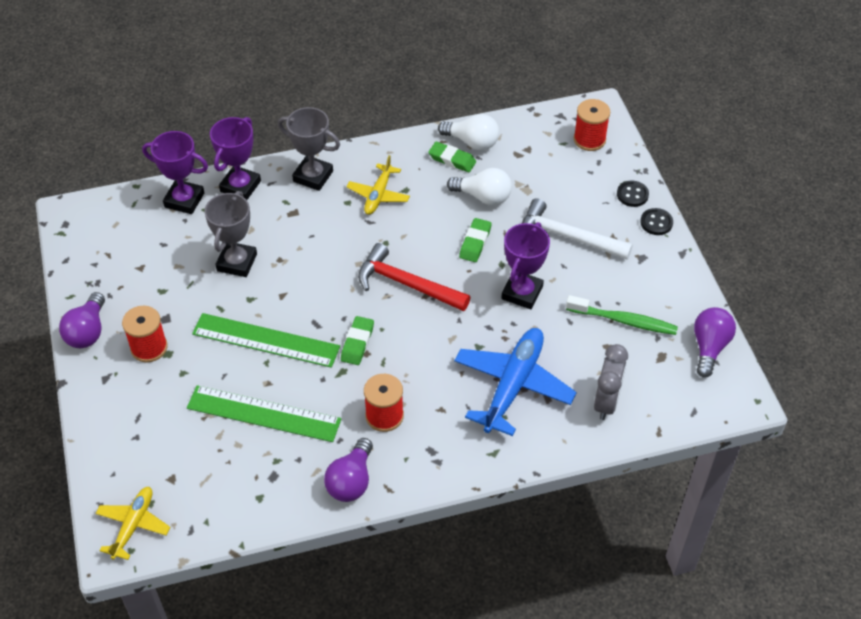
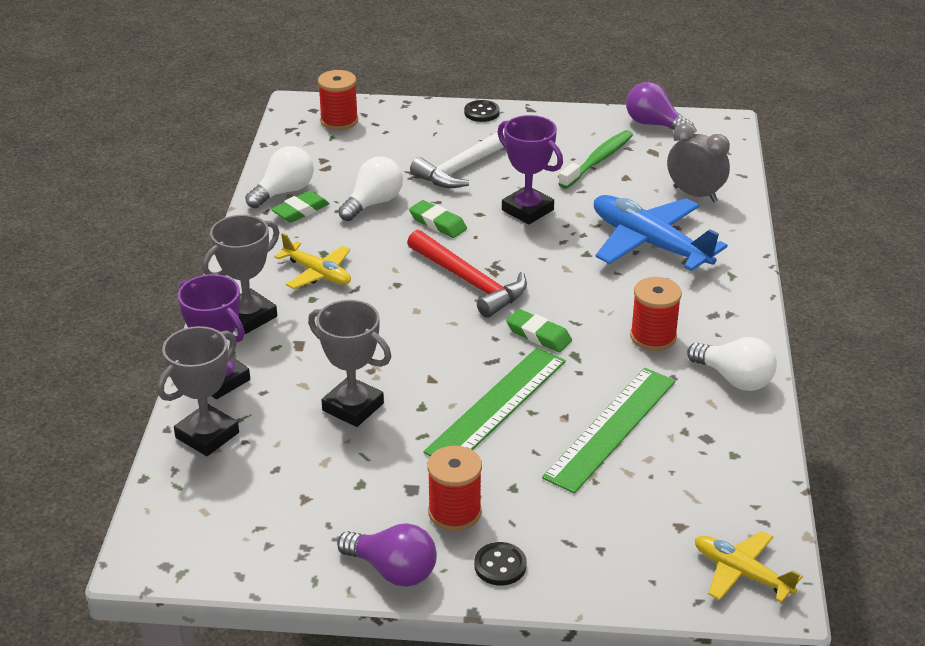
camera: 70 degrees left, 15 degrees down
purple trophy [142,131,208,214] -> grey trophy [157,326,239,456]
purple light bulb [324,438,373,502] -> white light bulb [687,337,777,391]
red hammer [358,243,471,311] -> red hammer turned 90 degrees counterclockwise [407,230,527,318]
black button [617,181,649,207] -> black button moved to [474,542,527,585]

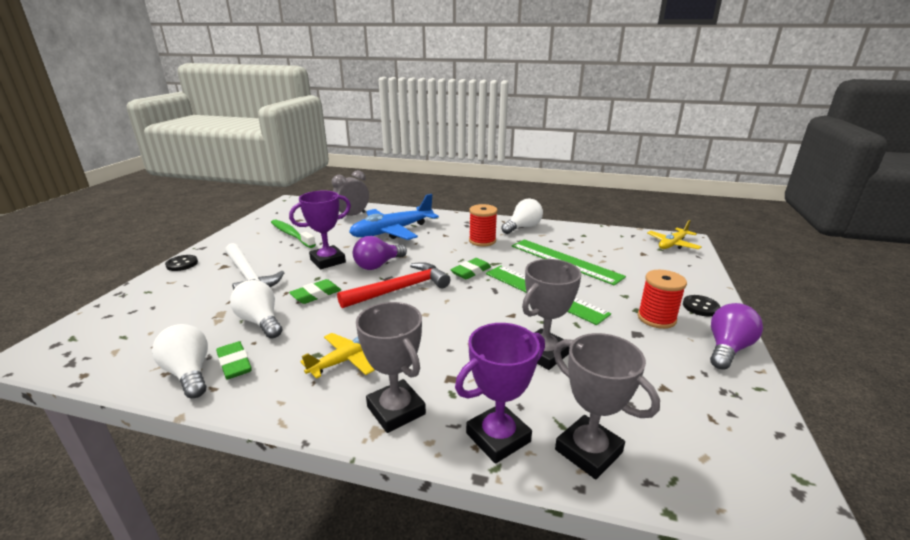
camera: 80 degrees left, 10 degrees down
red spool [318,70,358,130] -> none
purple light bulb [626,82,694,129] -> purple light bulb moved to [353,236,407,270]

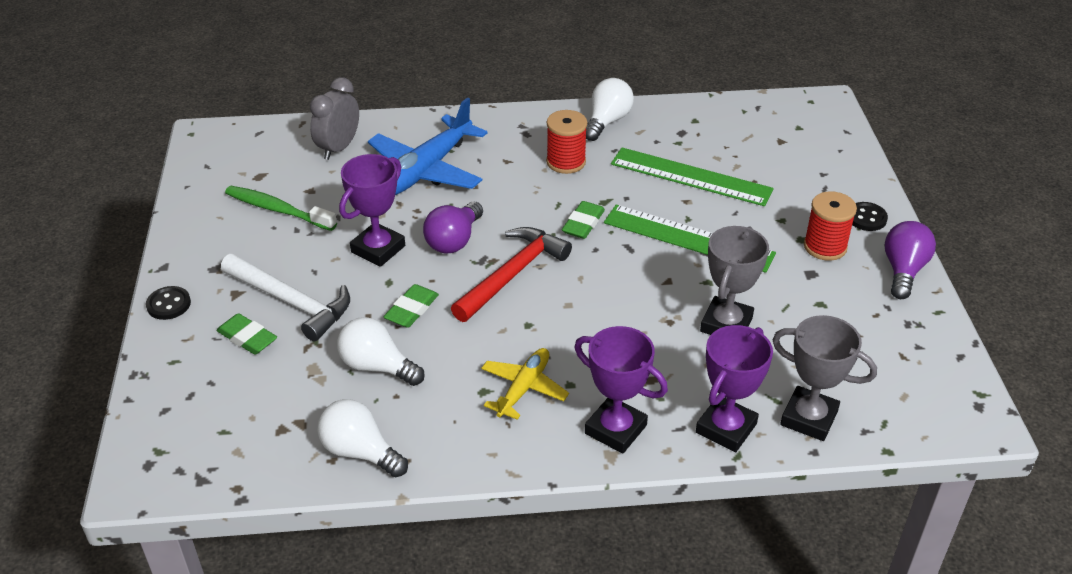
camera: 20 degrees left, 15 degrees up
green eraser [216,341,252,379] -> green eraser moved to [217,313,277,355]
grey trophy [356,302,426,433] -> purple trophy [575,326,668,454]
yellow plane [647,220,702,249] -> none

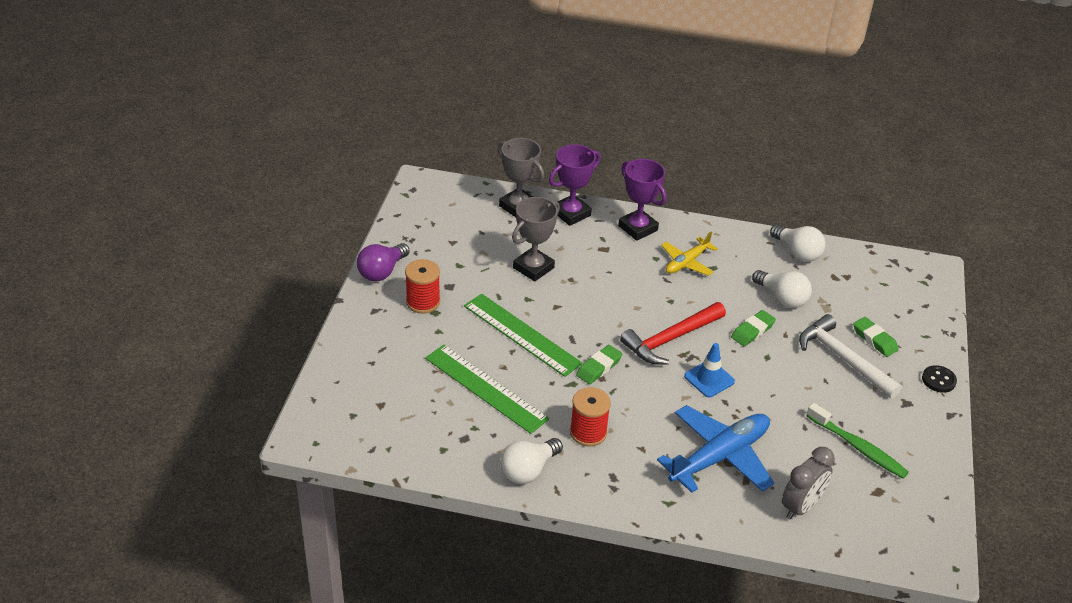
camera: 165 degrees left, 0 degrees up
purple trophy [339,154,405,267] -> none
purple light bulb [423,201,483,253] -> blue traffic cone [684,343,735,397]
black button [852,202,888,231] -> none

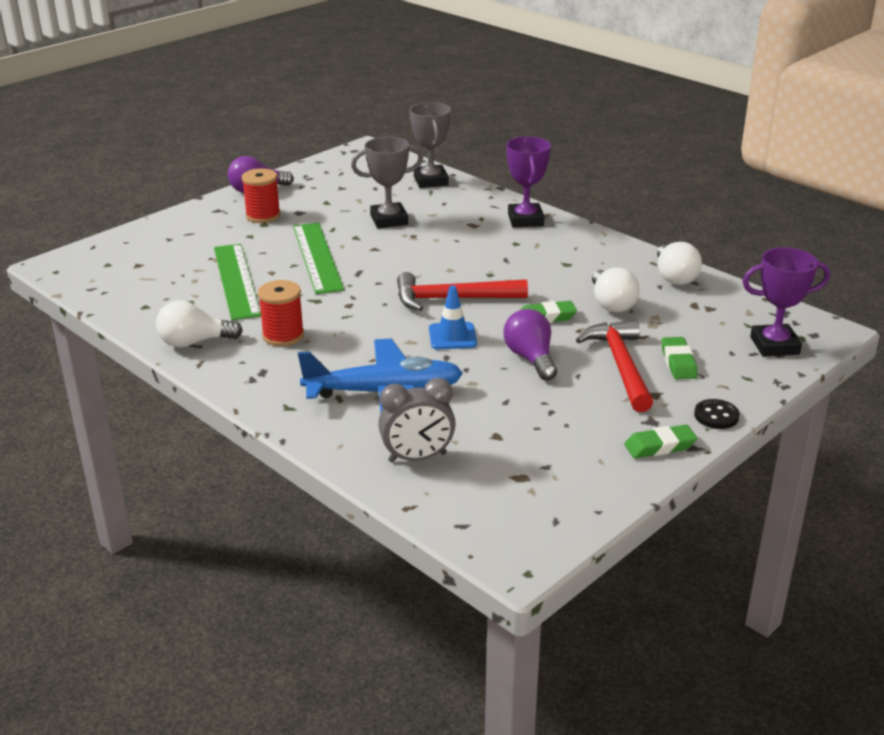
camera: 35 degrees right, 10 degrees down
purple trophy [549,144,601,226] -> purple trophy moved to [742,247,830,357]
green eraser [576,345,622,384] -> green eraser moved to [624,425,697,458]
yellow plane [661,231,718,276] -> none
white hammer [799,314,902,399] -> red hammer [576,320,653,412]
green toothbrush [806,403,909,479] -> none
none -> purple light bulb [504,309,557,381]

